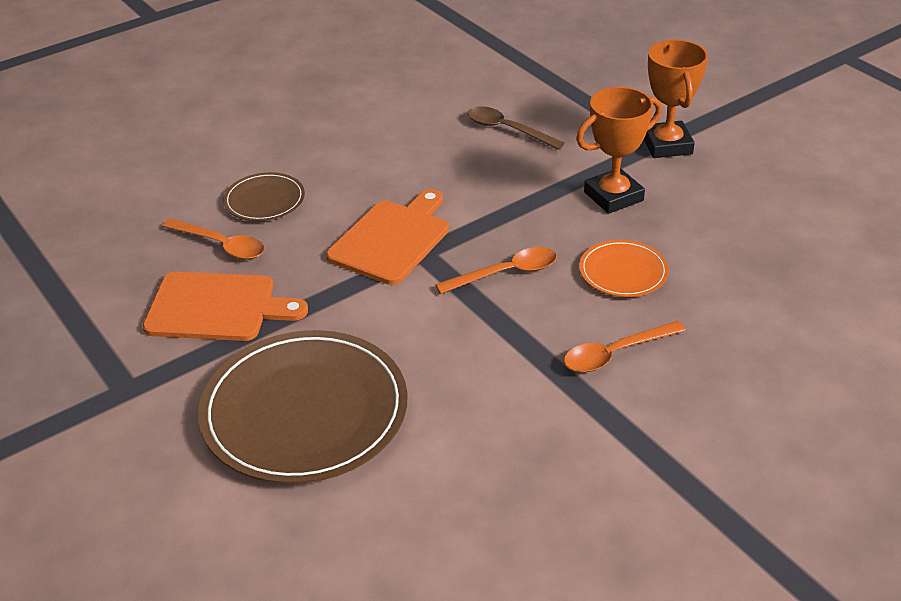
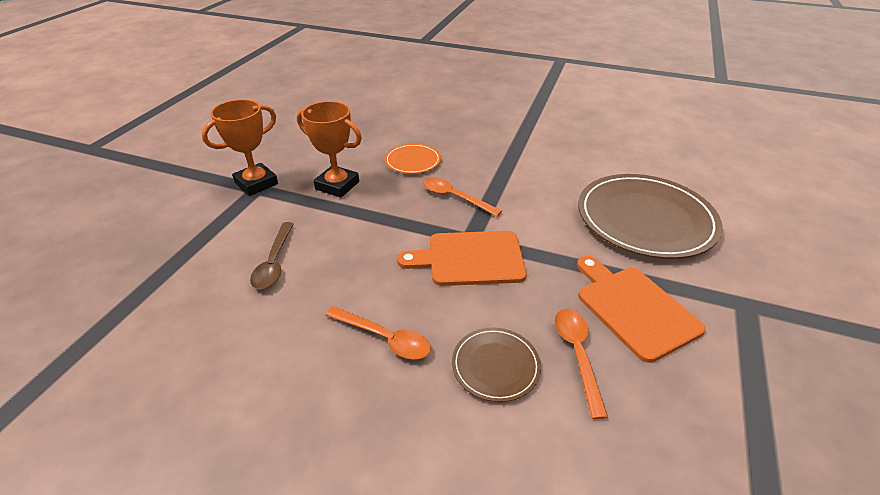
camera: 125 degrees left, 0 degrees up
orange spoon [564,321,686,372] -> orange spoon moved to [325,306,431,360]

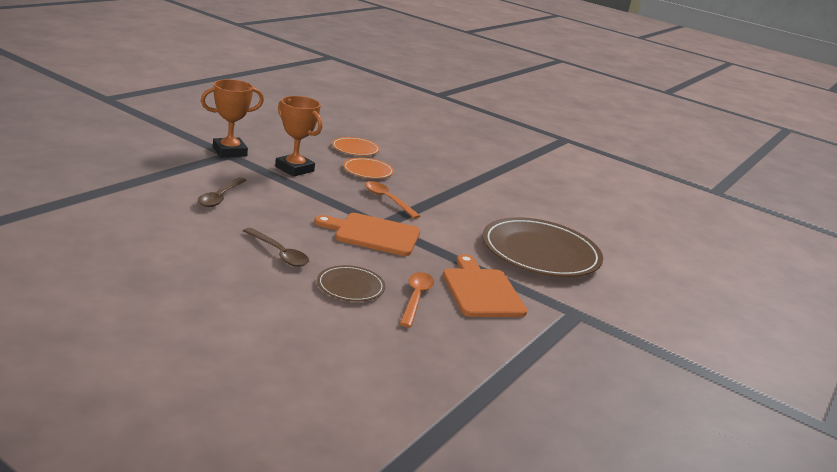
camera: 10 degrees right, 15 degrees down
orange spoon [325,306,431,360] -> brown spoon [243,228,309,267]
none -> orange plate [332,137,380,156]

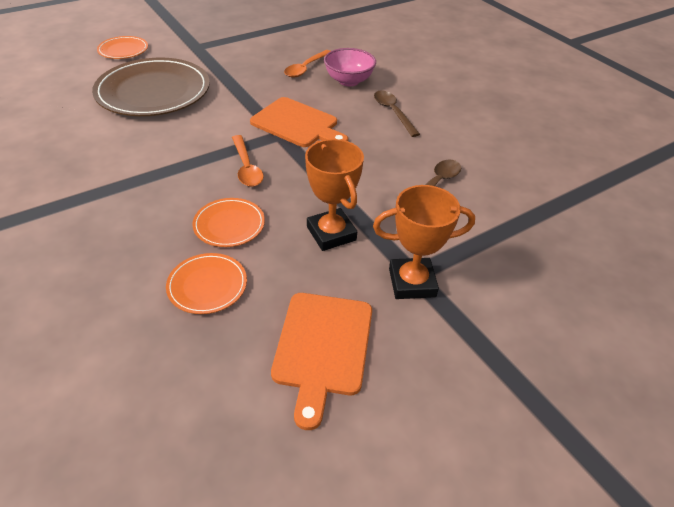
camera: 155 degrees left, 20 degrees up
brown plate [317,265,385,301] -> pink bowl [324,48,376,86]
orange cutting board [443,254,527,317] -> orange cutting board moved to [271,293,372,430]
none -> orange plate [97,36,148,59]

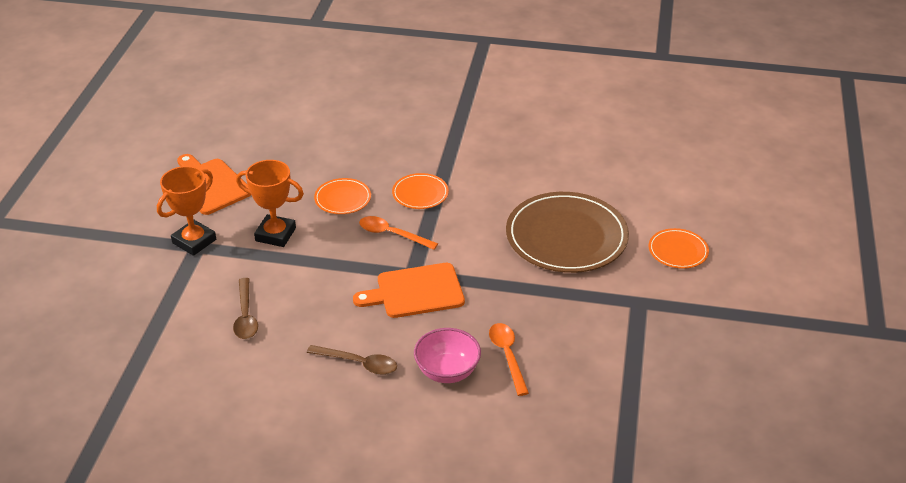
camera: 135 degrees right, 5 degrees down
orange plate [166,253,247,314] -> orange plate moved to [392,173,449,209]

